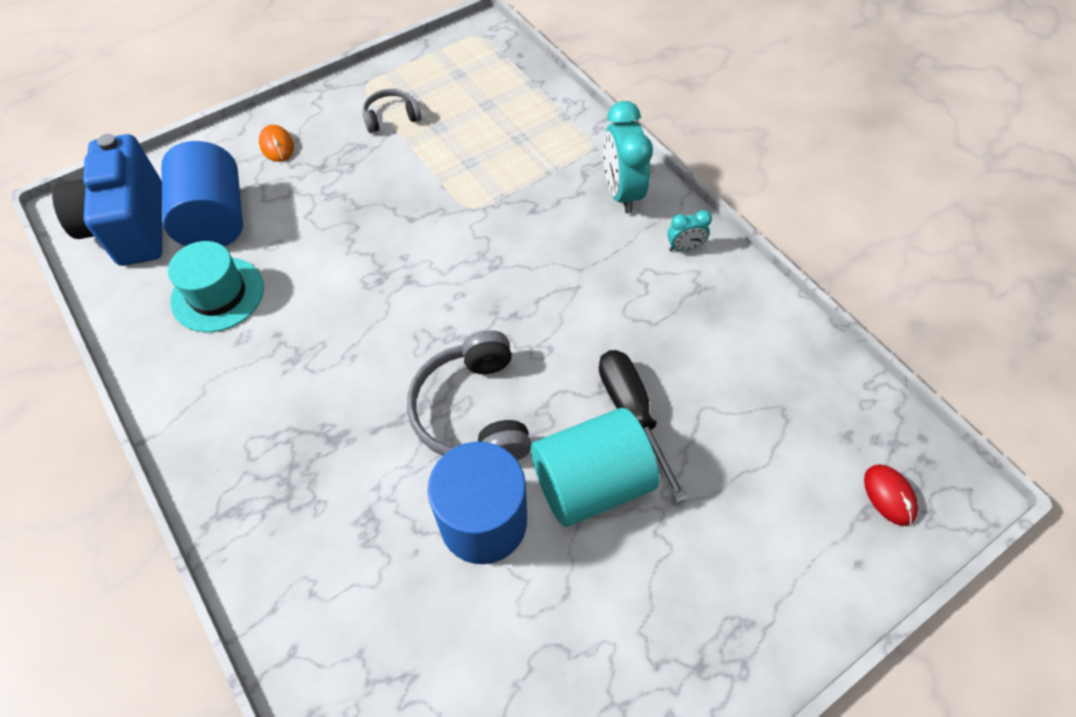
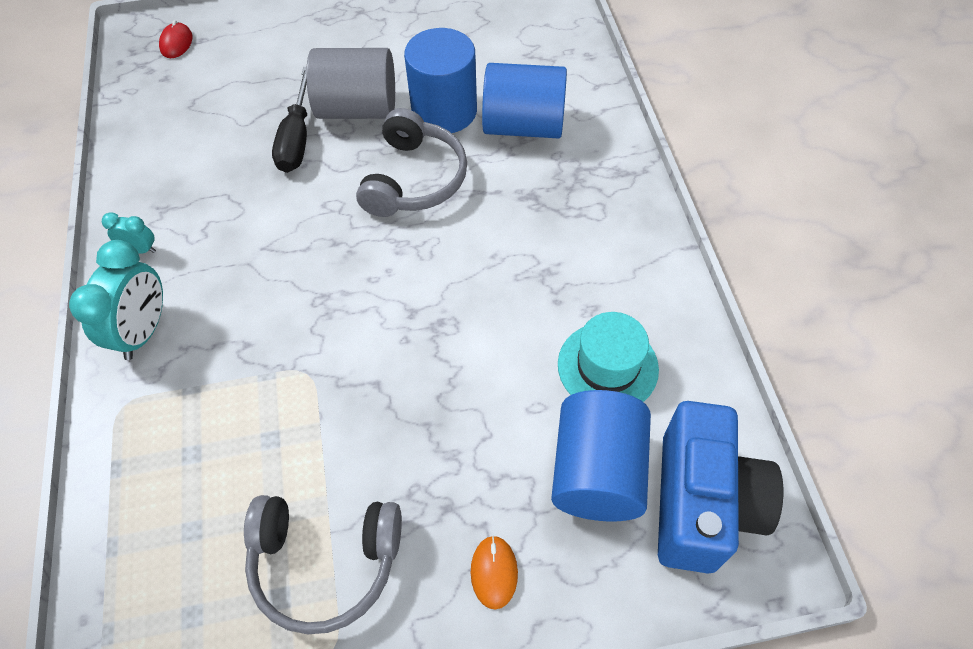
camera: 155 degrees left, 0 degrees up
grey headphones [363,89,422,133] -> grey headphones [244,495,402,634], size x1.82
turquoise cylinder [531,408,660,527] -> grey cylinder [306,48,395,119]
none -> blue cylinder [482,63,567,139]

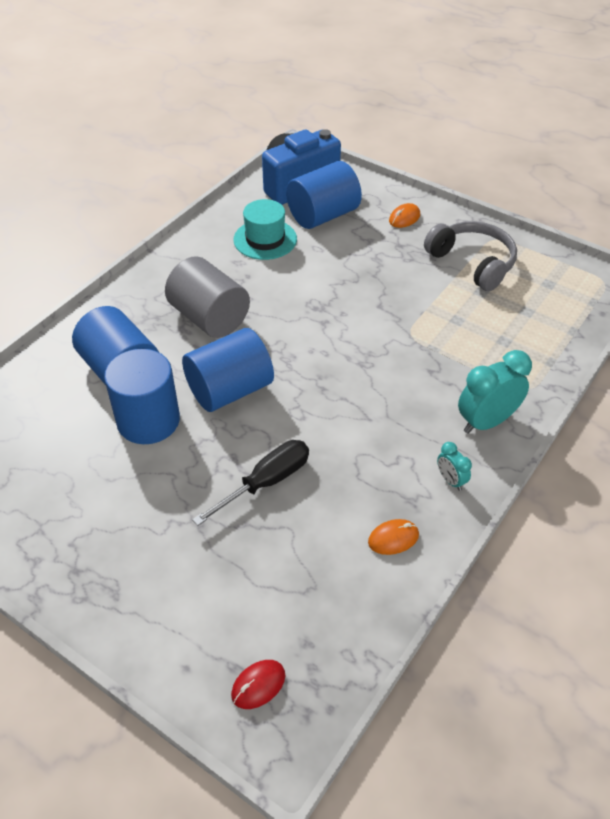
camera: 135 degrees left, 10 degrees down
grey cylinder [306,48,395,119] -> grey cylinder moved to [165,256,250,338]
grey headphones [356,108,467,217] -> blue cylinder [182,328,274,412]
none -> orange mouse [368,519,419,555]

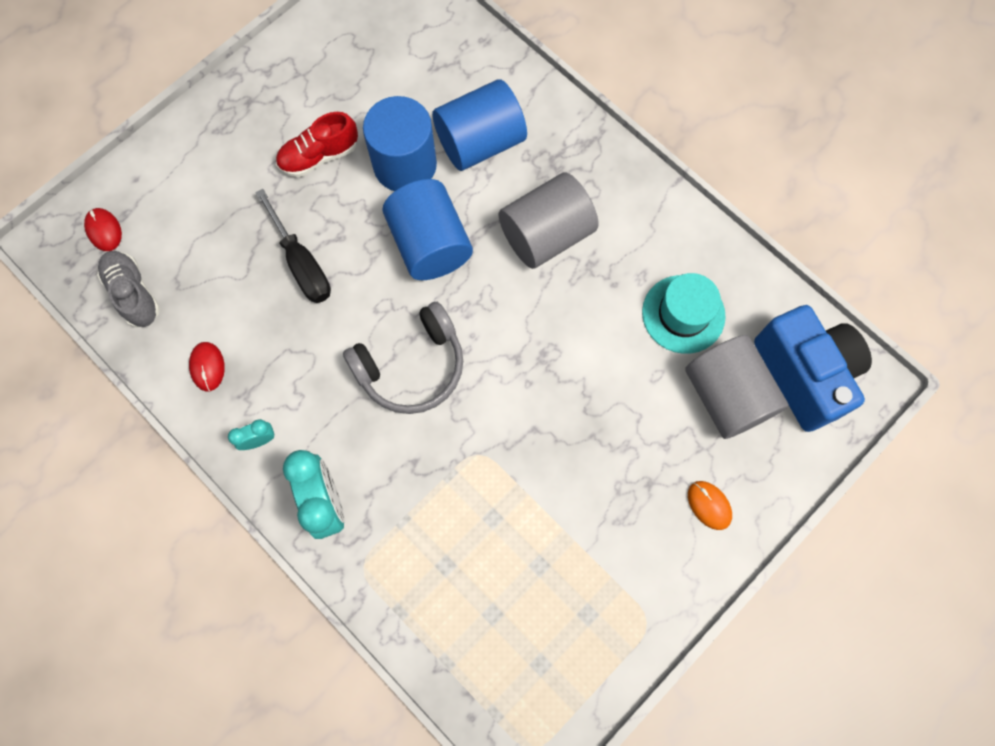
camera: 100 degrees right, 25 degrees up
blue cylinder [286,161,362,229] -> grey cylinder [685,335,789,439]
orange mouse [368,519,419,555] -> red mouse [189,342,225,391]
grey headphones [424,221,517,291] -> grey headphones moved to [343,302,463,414]
none -> grey shoe [97,251,160,328]
none -> red shoe [276,112,358,177]

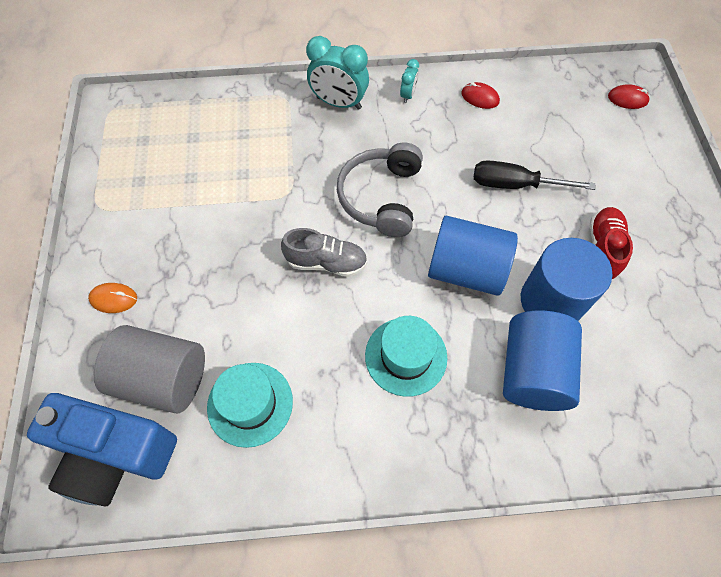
camera: 130 degrees right, 10 degrees down
grey shoe [97,251,160,328] -> grey shoe moved to [281,228,367,277]
grey cylinder [499,172,599,269] -> turquoise hat [365,316,447,397]

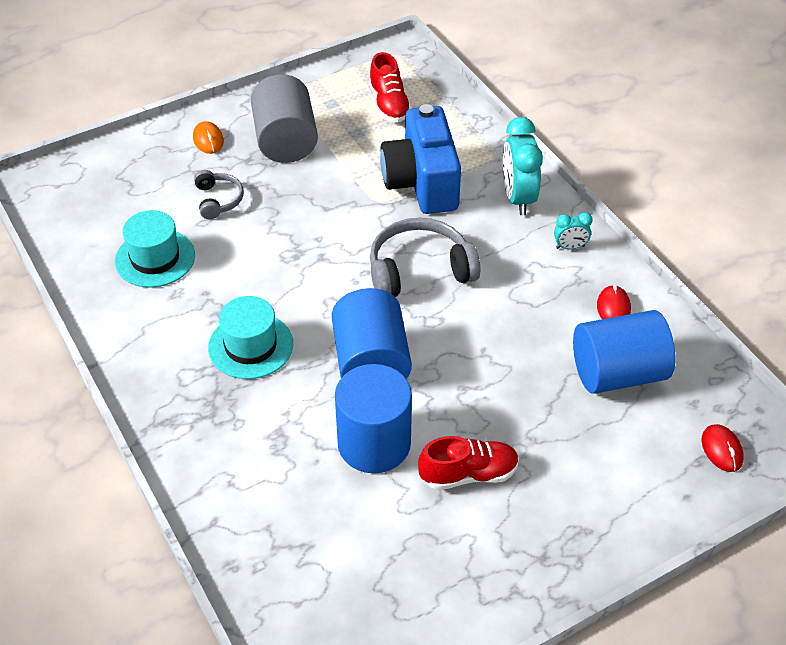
camera: 65 degrees right, 15 degrees down
blue camera [27,393,177,506] -> blue camera moved to [380,104,461,214]
grey cylinder [94,325,205,413] -> grey cylinder moved to [251,74,318,163]
grey shoe [281,228,367,277] -> none
black screwdriver [474,160,596,190] -> none
blue cylinder [503,311,582,411] -> blue cylinder moved to [573,310,675,394]
none -> grey headphones [194,170,244,219]
none -> red shoe [369,52,412,123]

